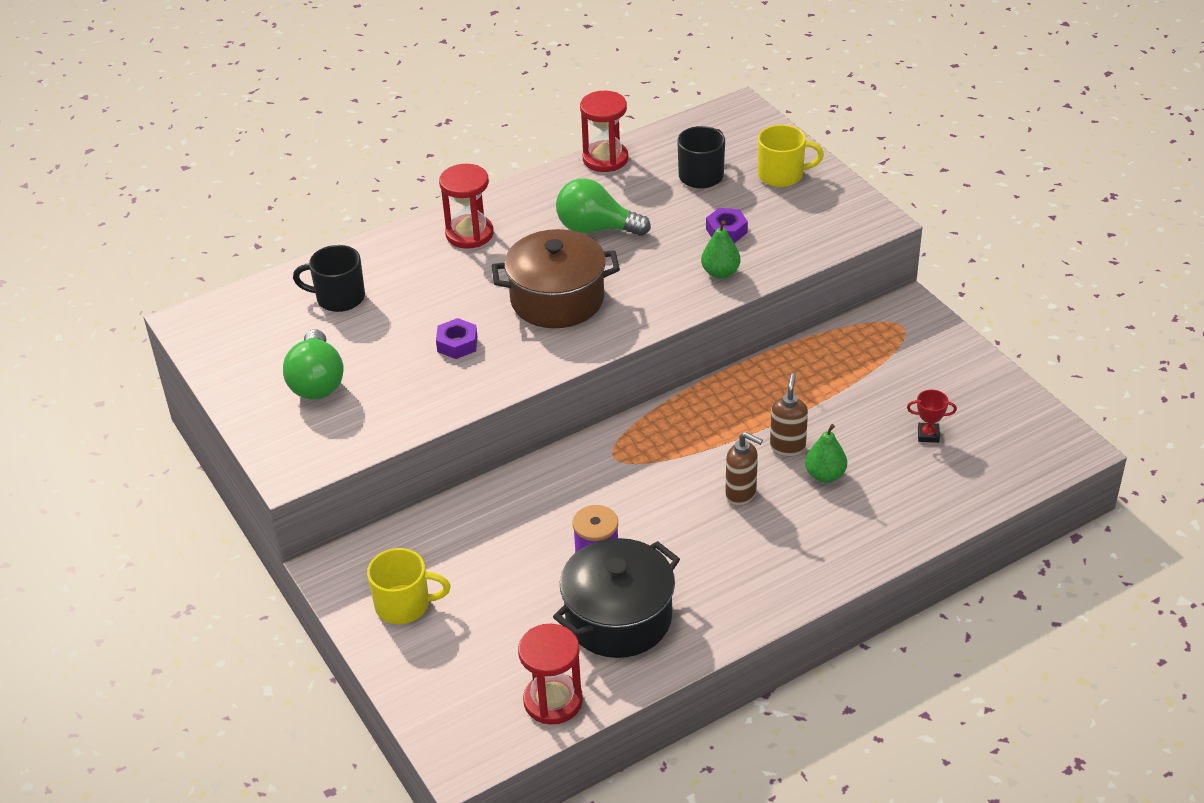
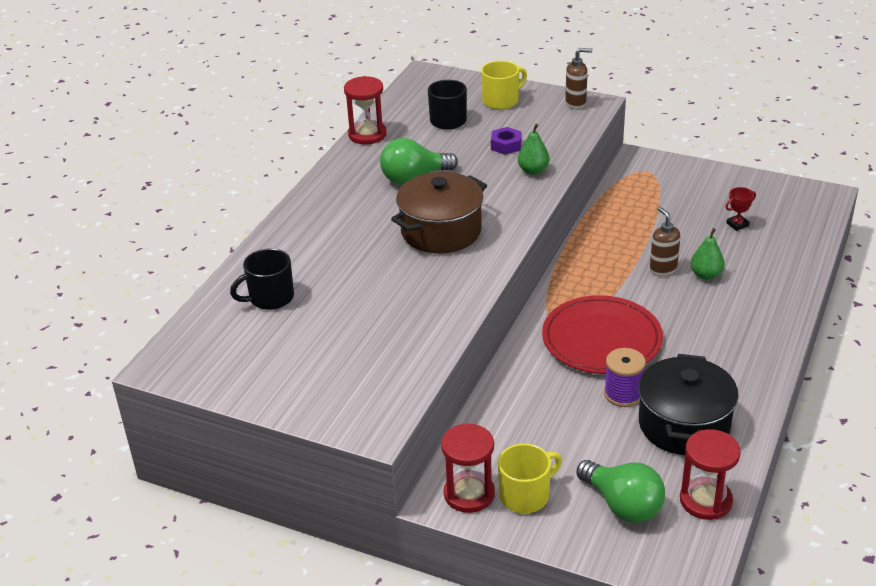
camera: 35 degrees left, 5 degrees down
green light bulb [283,329,344,399] -> green light bulb moved to [576,460,665,523]
purple nut [436,318,477,359] -> none
red hourglass [439,164,493,249] -> red hourglass moved to [441,423,495,513]
brown soap dispenser [725,432,763,506] -> brown soap dispenser moved to [565,48,593,109]
none -> red plate [542,295,663,374]

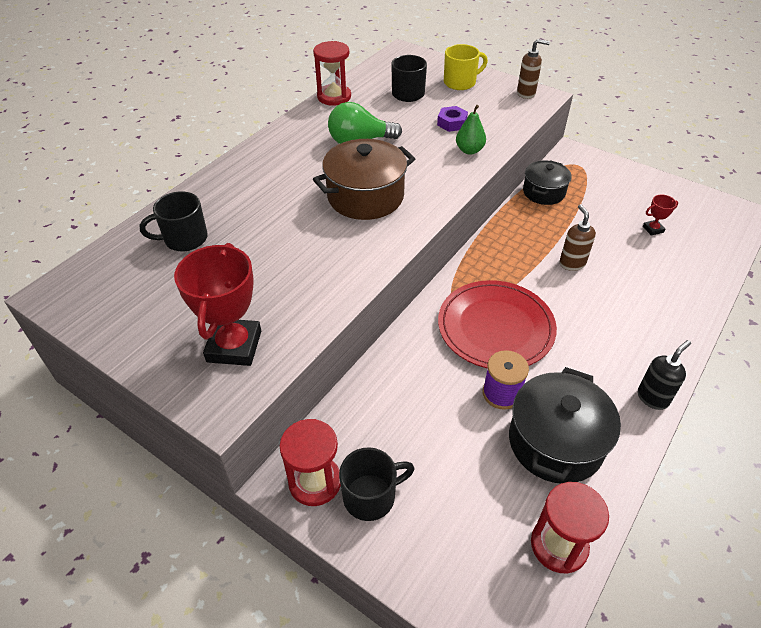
camera: 10 degrees right, 10 degrees up
yellow mug [498,443,562,514] -> black mug [339,447,415,521]
green light bulb [576,460,665,523] -> none
green pear [691,228,725,280] -> none
none -> red trophy [174,243,261,366]
none -> black pot [523,160,571,205]
none -> black soap dispenser [638,340,691,410]

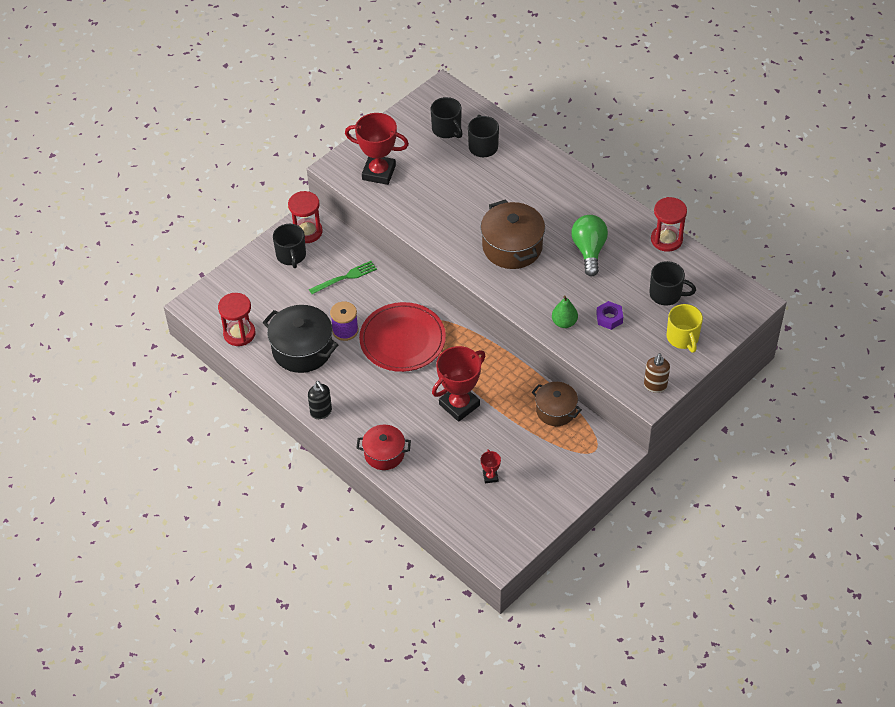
camera: 100 degrees right, 5 degrees up
black pot [523,160,571,205] -> brown pot [532,382,582,426]
brown soap dispenser [560,204,596,271] -> red trophy [432,346,485,422]
none -> green fork [309,261,377,294]
none -> red pot [357,425,411,470]
none -> black mug [431,97,463,138]

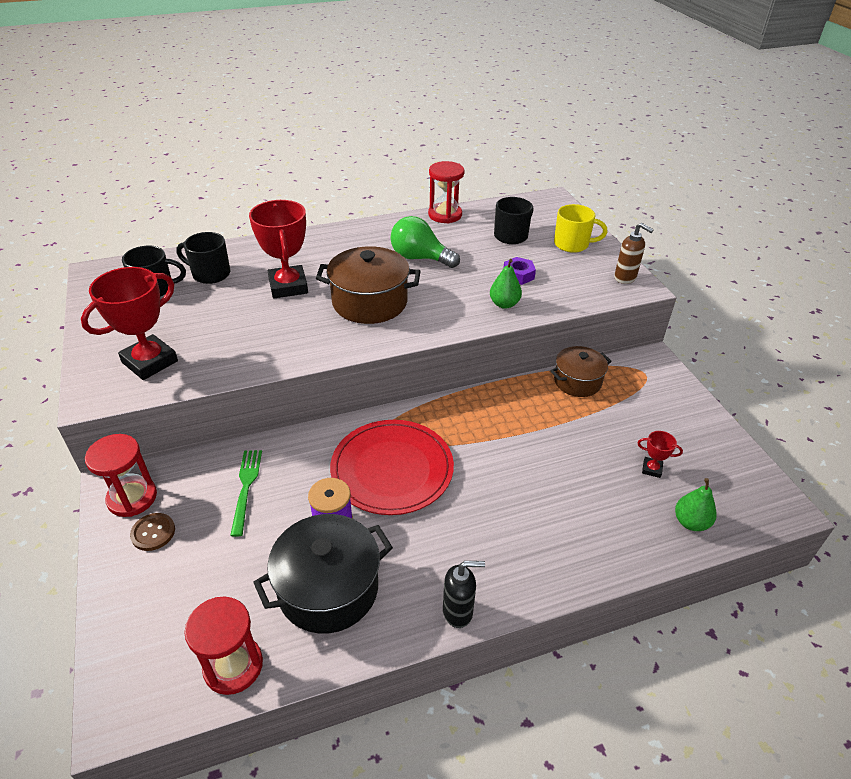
camera: 65 degrees left, 10 degrees down
black mug [273,224,306,268] -> brown button [130,513,175,551]
red pot [357,425,411,470] -> none
red trophy [432,346,485,422] -> red trophy moved to [249,200,308,298]
none -> green pear [675,478,717,531]

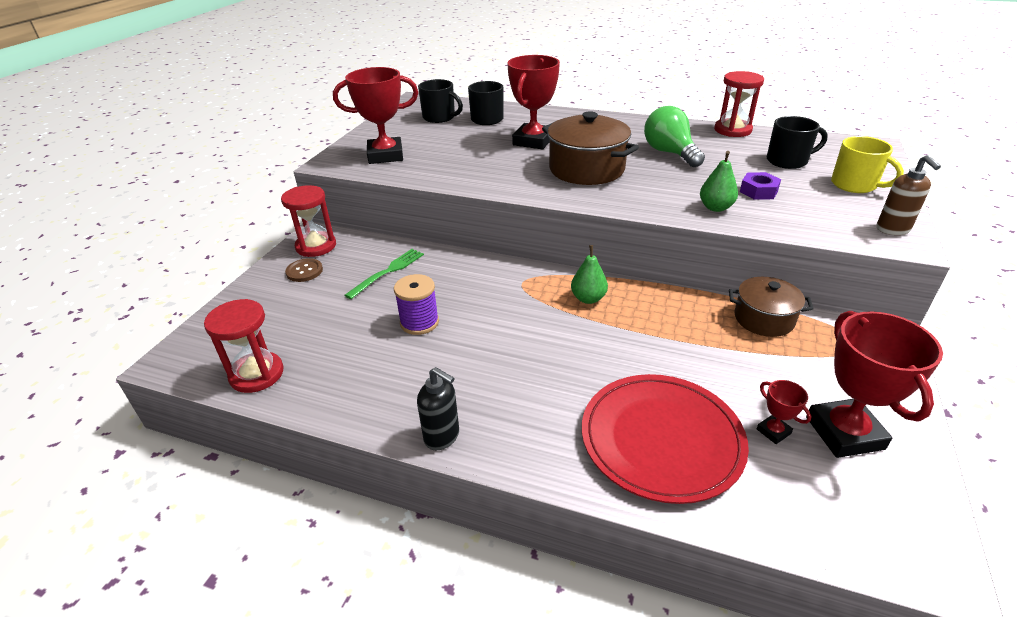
camera: 40 degrees right, 5 degrees down
black pot [253,514,393,634] -> none
red plate [330,420,454,515] -> red plate moved to [582,374,749,504]
green pear [675,478,717,531] -> green pear moved to [571,245,608,304]
none -> red trophy [806,311,943,458]

